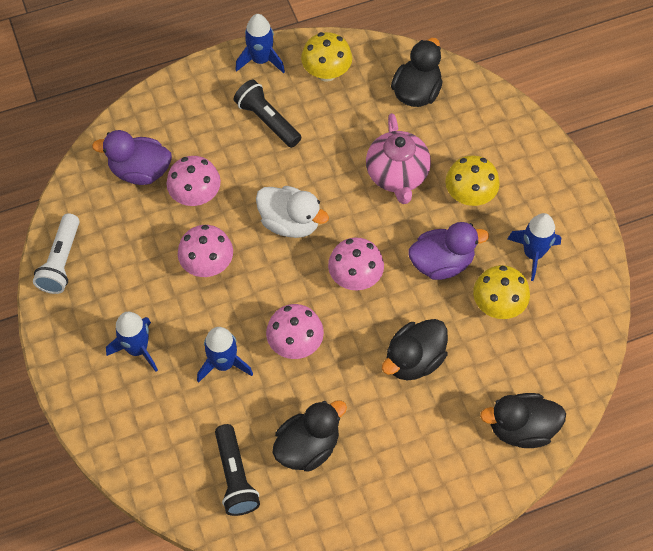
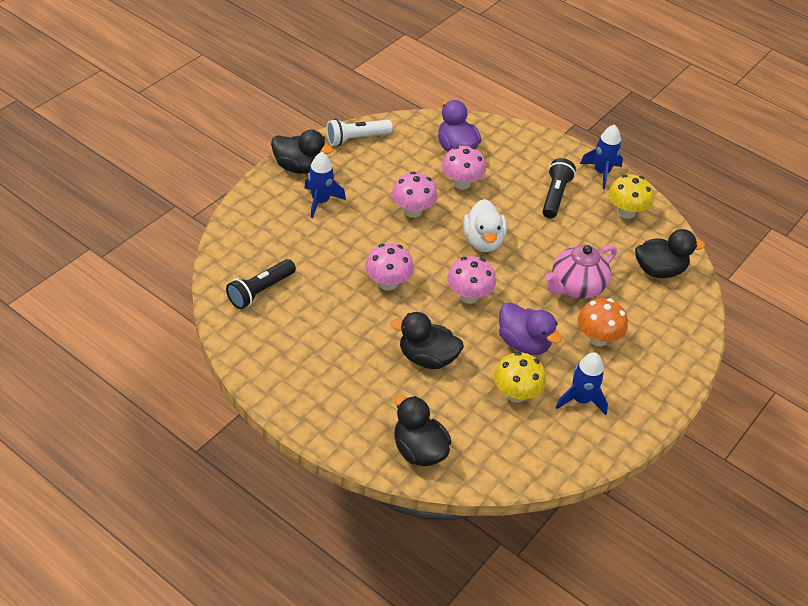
camera: 55 degrees right, 15 degrees down
blue rocket [197,327,253,383] -> none
black duck [272,401,347,472] -> black duck moved to [271,130,333,174]
yellow mushroom [445,155,500,206] -> orange mushroom [578,298,628,346]

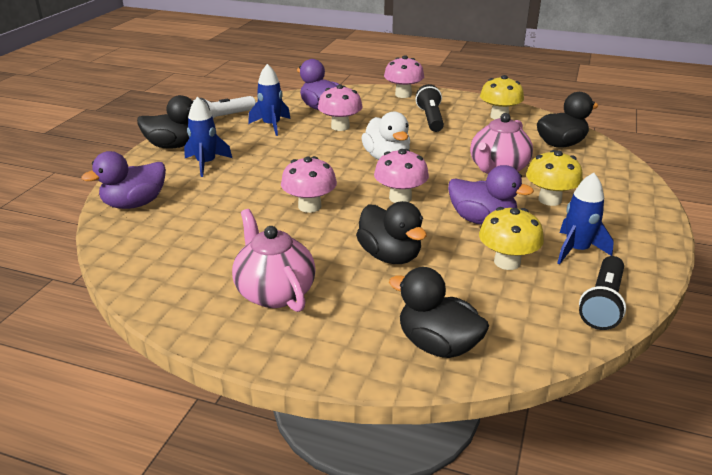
camera: 15 degrees left, 15 degrees down
black flashlight [226,259,296,309] -> black flashlight moved to [579,256,626,330]
black duck [391,312,464,369] -> black duck turned 120 degrees counterclockwise [356,201,427,264]
pink mushroom [392,172,438,218] -> pink mushroom moved to [384,55,424,98]
orange mushroom [578,298,628,346] -> yellow mushroom [526,150,583,206]
blue rocket [580,124,623,189] -> blue rocket moved to [248,64,290,136]
none -> purple duck [81,151,166,209]
none -> pink teapot [232,209,316,312]

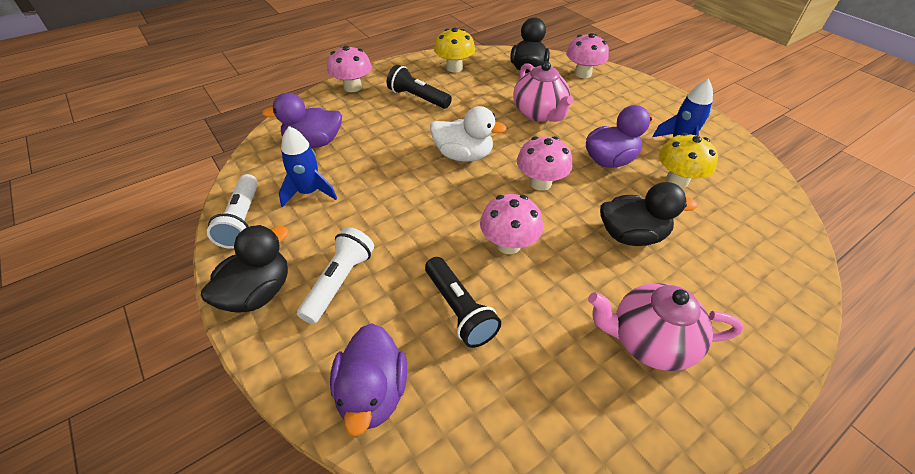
camera: 55 degrees left, 15 degrees up
blue rocket [184,97,232,177] -> white flashlight [297,227,374,324]
pink mushroom [318,84,363,131] -> pink mushroom moved to [566,33,609,78]
black duck [389,267,489,358] -> none
yellow mushroom [526,150,583,206] -> none
black flashlight [579,256,626,330] -> black flashlight moved to [425,257,501,348]

